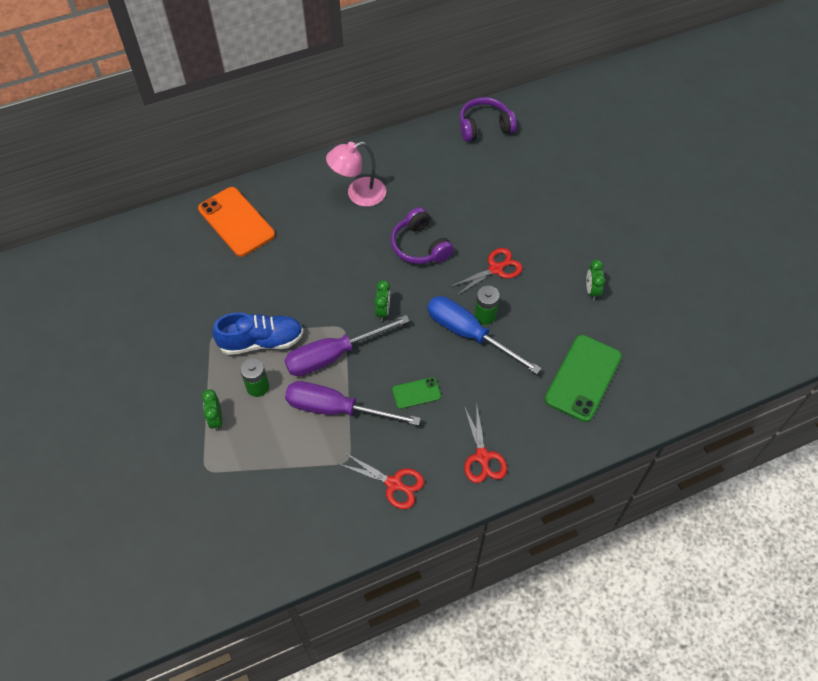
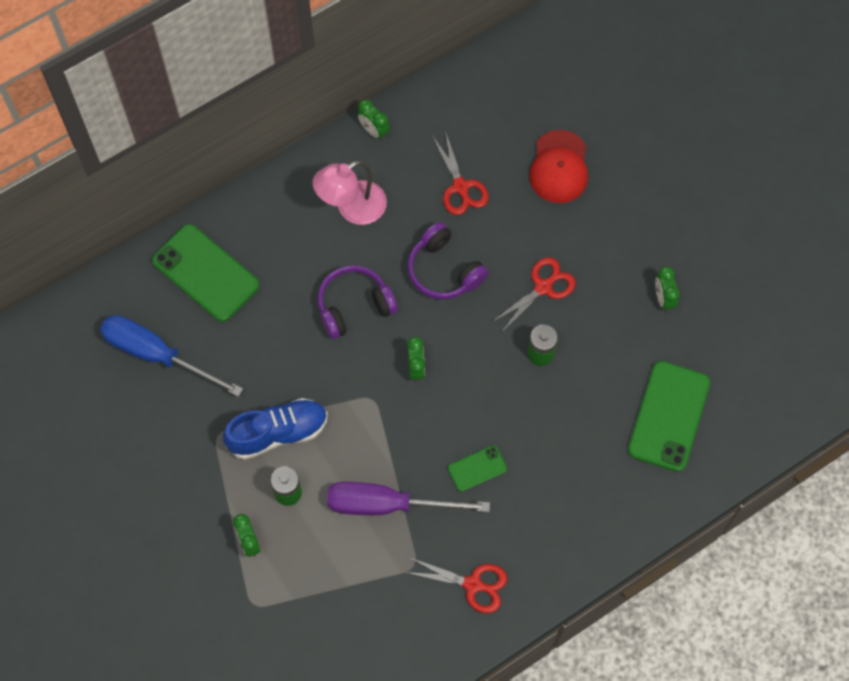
camera: 10 degrees left, 10 degrees up
orange phone [198,187,275,257] -> green phone [152,224,259,322]
purple screwdriver [285,315,410,376] -> none
blue screwdriver [427,296,541,374] -> blue screwdriver moved to [100,315,243,397]
purple headphones [459,97,517,142] -> purple headphones moved to [318,265,398,339]
red scissors [464,403,507,483] -> red scissors moved to [432,131,489,215]
none -> green clock [357,99,390,140]
none -> red cap [529,130,588,203]

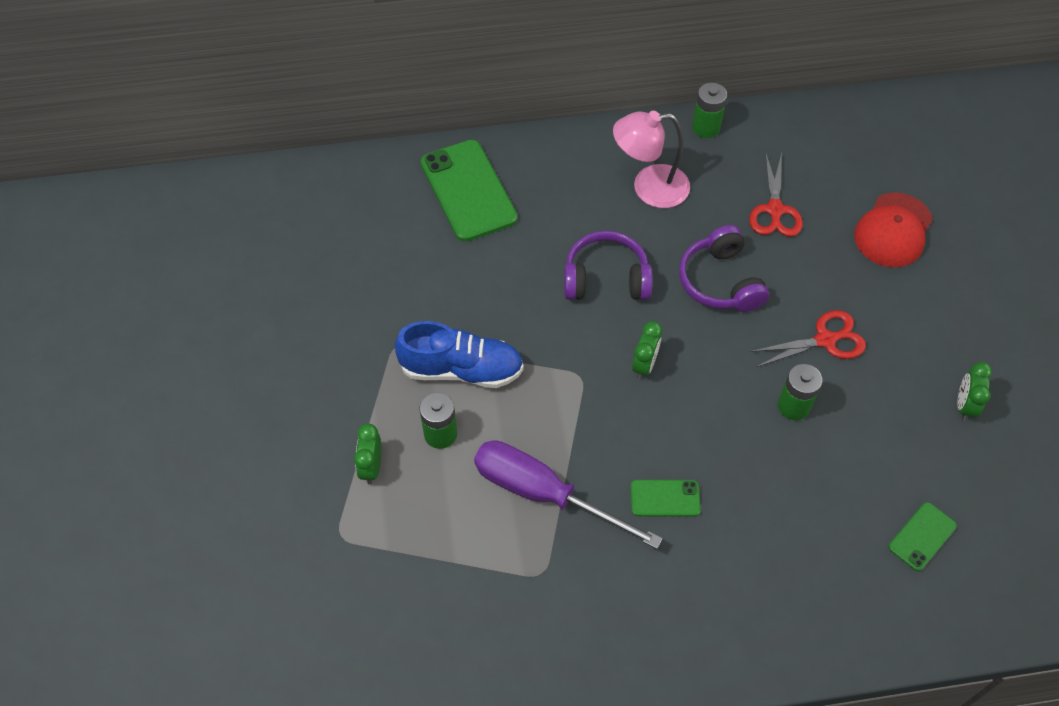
camera: 25 degrees right, 10 degrees down
blue screwdriver [100,315,243,397] -> none
green clock [357,99,390,140] -> green battery [692,83,727,138]
red scissors [405,557,507,613] -> none
green phone [628,361,710,472] -> green phone [888,502,957,571], size x0.51

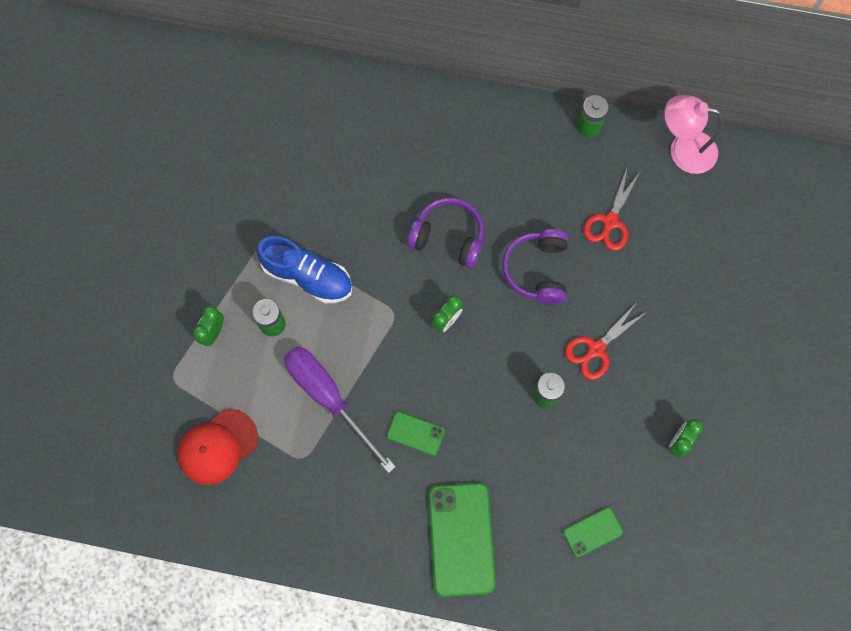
camera: 20 degrees right, 15 degrees up
green phone [421,140,518,242] -> green phone moved to [429,483,496,597]
pink lamp [613,111,690,208] -> pink lamp moved to [664,95,723,174]
red scissors [750,310,866,367] -> red scissors turned 135 degrees clockwise [565,302,647,380]
red cap [854,192,933,267] -> red cap moved to [178,409,258,485]

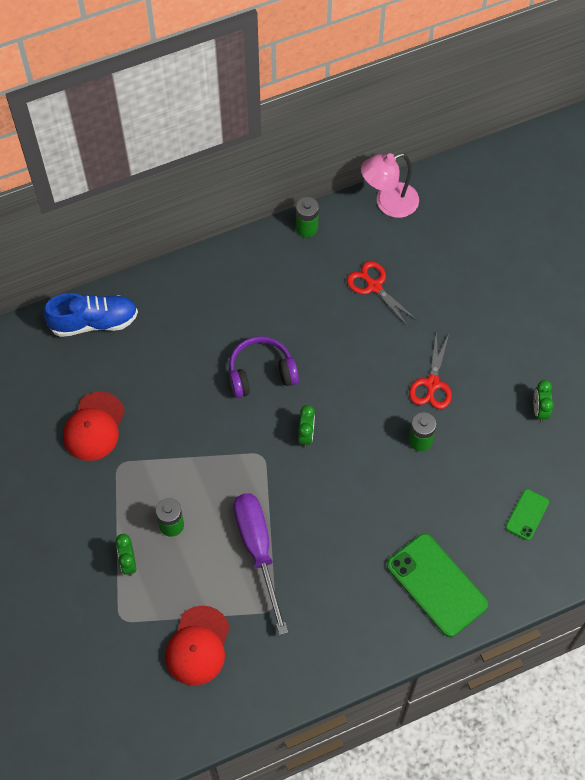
camera: 35 degrees left, 10 degrees down
blue shoe [256,236,352,303] -> blue shoe moved to [43,293,138,337]
purple screwdriver [284,347,396,473] -> purple screwdriver turned 60 degrees clockwise [233,493,288,635]
green phone [387,411,445,456] -> none
purple headphones [502,229,568,305] -> none
red scissors [583,169,640,251] -> red scissors turned 150 degrees clockwise [347,261,418,327]
none -> red cap [63,391,125,461]

